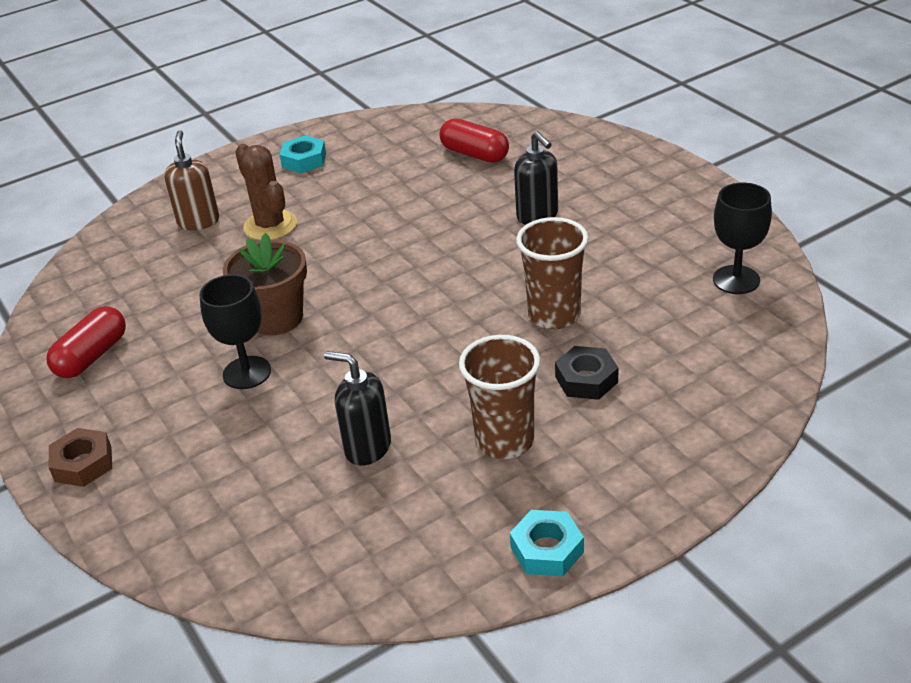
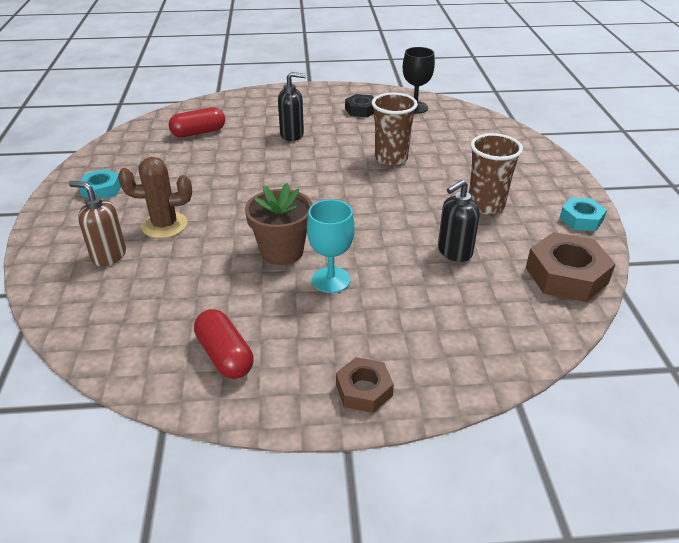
camera: 65 degrees left, 0 degrees up
black goblet [199,274,271,389] -> turquoise goblet [307,199,355,293]
black nut [555,346,618,400] -> black nut moved to [345,94,374,117]
none -> brown nut [526,232,616,302]

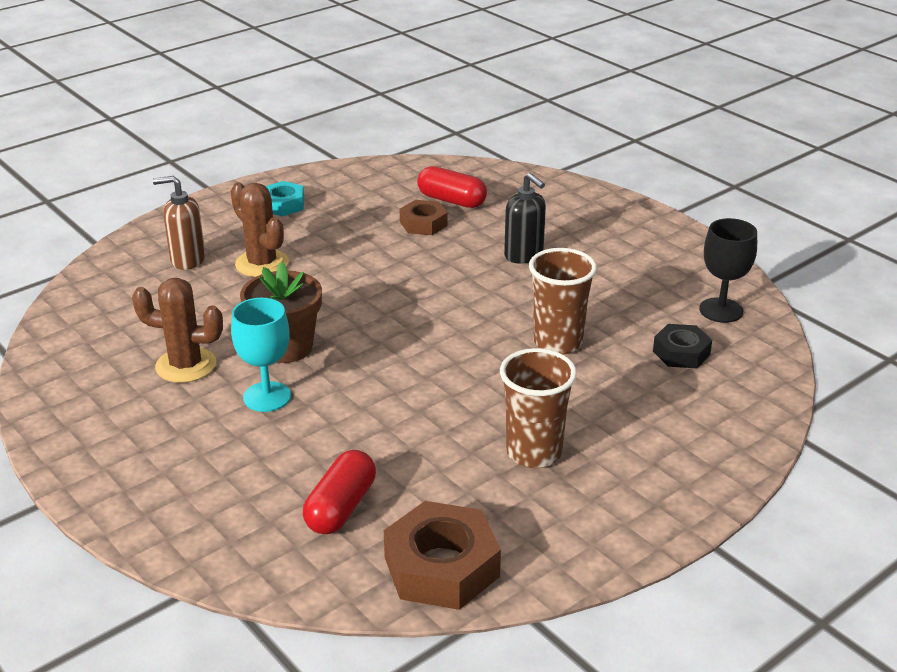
camera: 55 degrees right, 5 degrees down
brown soap dispenser [69,181,126,266] -> brown soap dispenser turned 75 degrees counterclockwise [153,176,205,270]
red capsule [194,309,254,379] -> red capsule moved to [303,450,376,534]
brown nut [336,357,394,413] -> brown nut moved to [400,200,448,235]
black nut [345,94,374,117] -> black nut moved to [653,324,712,368]
black soap dispenser [438,180,480,262] -> none
turquoise nut [560,197,607,231] -> none
none -> brown cactus [132,278,223,383]

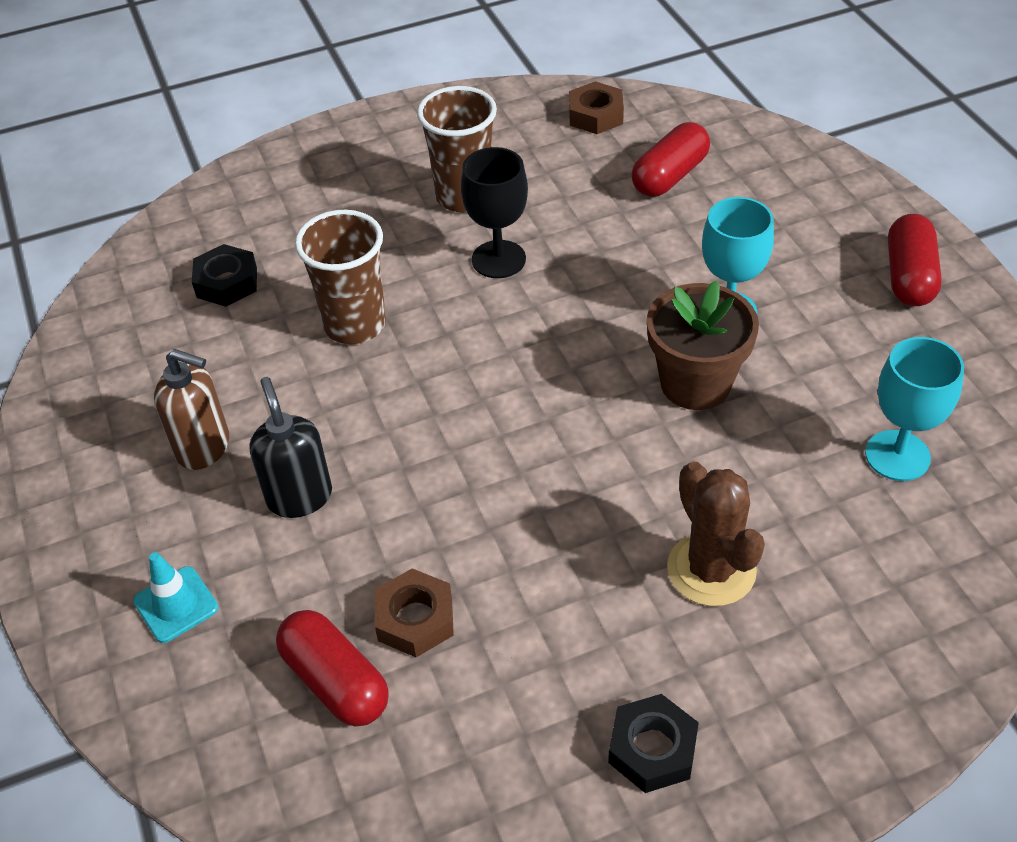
camera: 160 degrees left, 15 degrees up
brown cactus [132,278,223,383] -> none
brown soap dispenser [153,176,205,270] -> brown soap dispenser moved to [154,349,229,470]
turquoise nut [266,181,304,217] -> black nut [608,694,699,793]
brown nut [384,501,501,610] -> brown nut [569,82,624,134], size x0.60
black goblet [699,218,757,323] -> black goblet moved to [461,147,528,278]
none -> turquoise traffic cone [133,552,219,643]
none -> turquoise goblet [865,337,964,481]
none -> red capsule [888,214,942,306]

